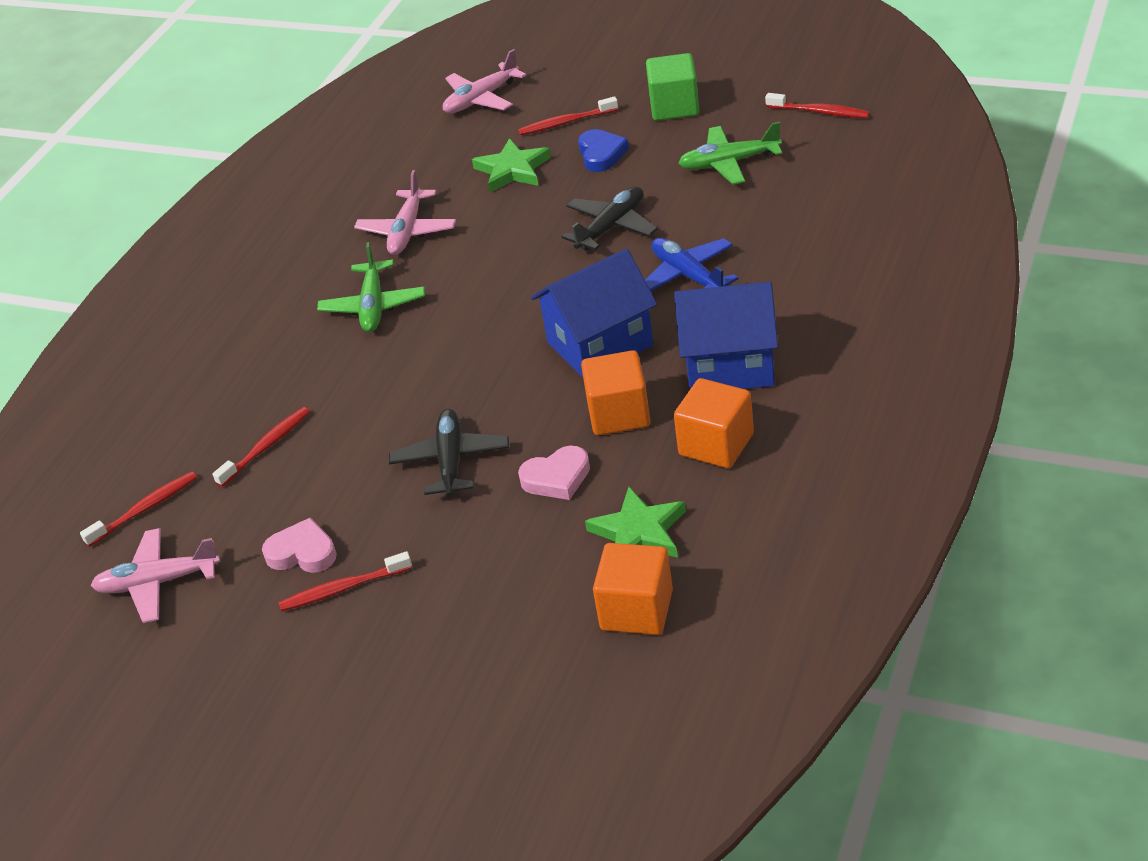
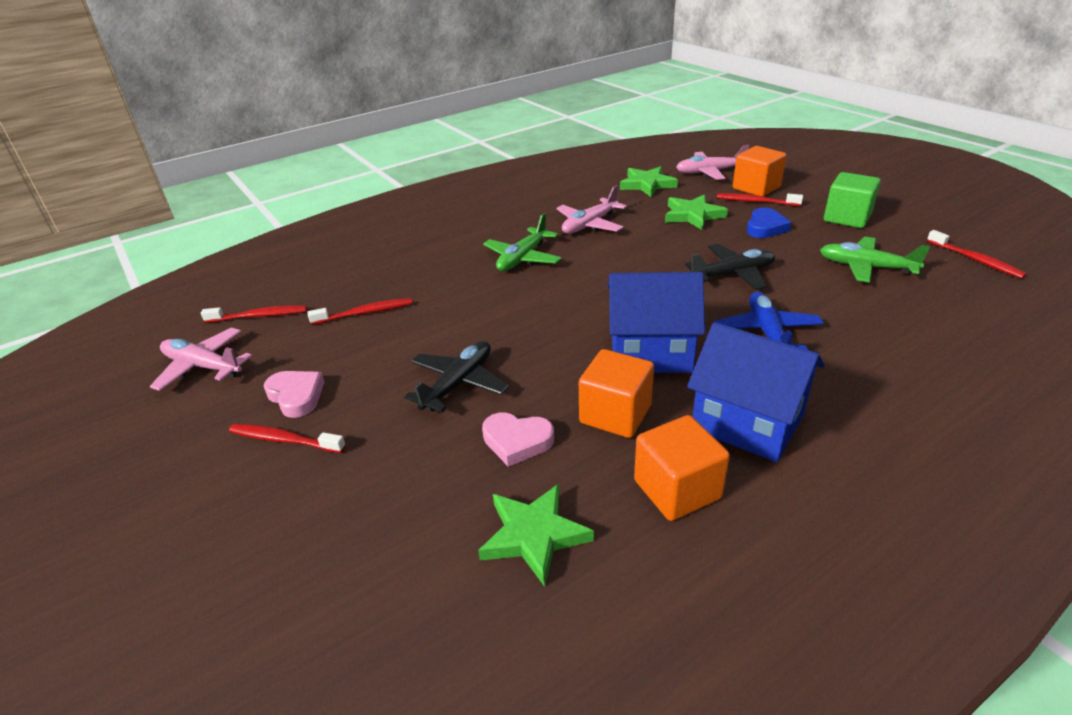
camera: 30 degrees right, 5 degrees down
orange cube [593,543,673,635] -> orange cube moved to [733,146,787,197]
none -> green star [620,166,678,197]

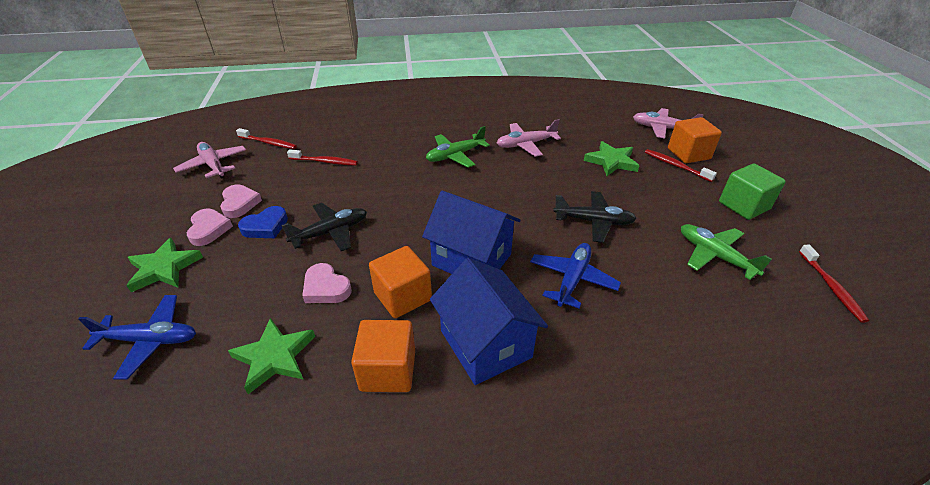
camera: 25 degrees right, 5 degrees up
red toothbrush [229,424,346,453] -> pink heart [187,209,233,246]
green star [620,166,678,197] -> green star moved to [126,238,203,292]
blue heart [747,208,791,238] -> blue heart moved to [238,206,288,238]
none -> blue plane [78,295,196,379]

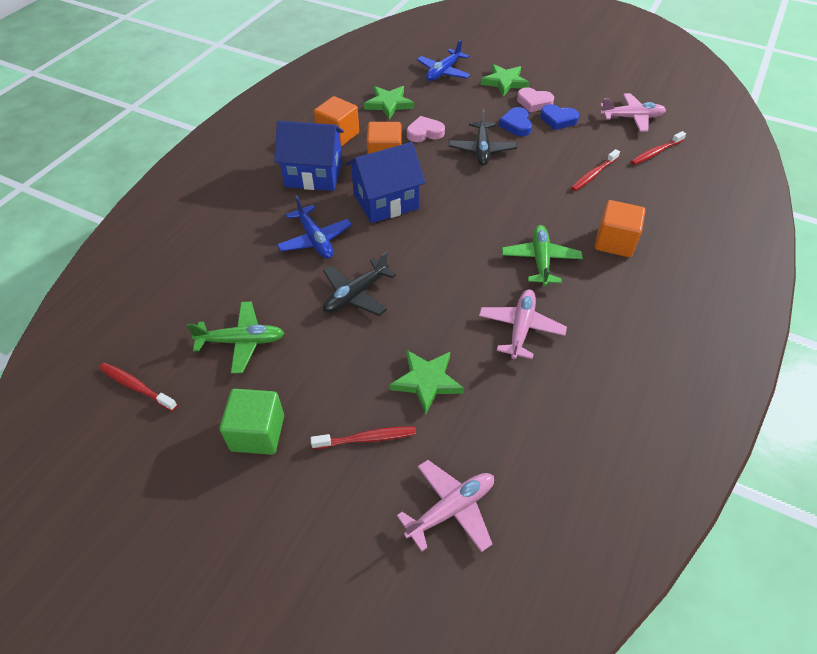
camera: 125 degrees right, 10 degrees up
pink heart [220,184,262,218] -> blue heart [540,104,579,130]
orange cube [668,117,722,163] -> orange cube moved to [595,200,645,257]

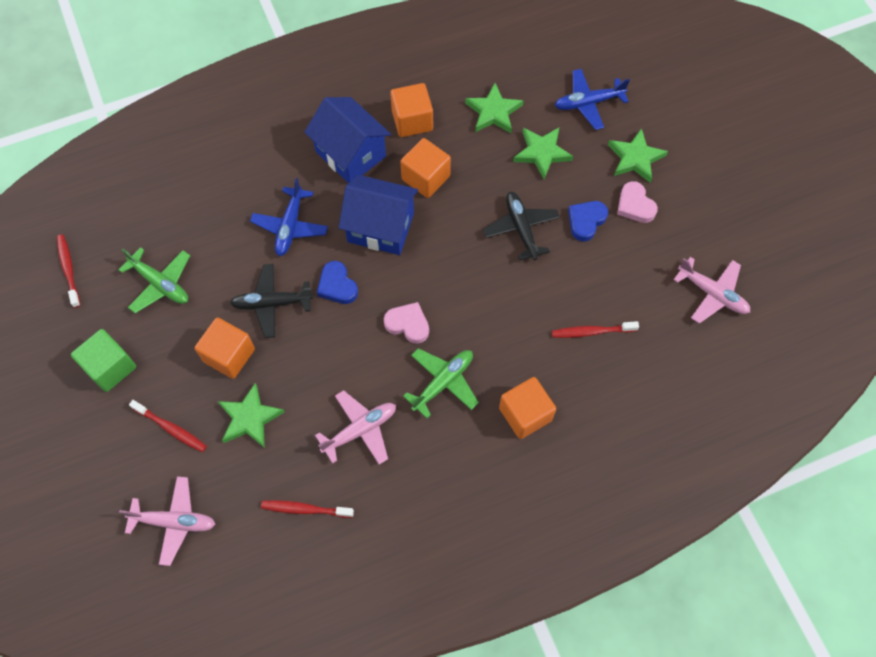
camera: 40 degrees right, 15 degrees up
pink heart [407,116,445,142] -> pink heart moved to [384,302,429,344]
black plane [449,109,517,166] -> black plane turned 120 degrees clockwise [483,192,560,260]
blue heart [540,104,579,130] -> blue heart moved to [317,261,358,304]
red toothbrush [631,131,686,165] -> red toothbrush moved to [261,500,354,518]
none -> orange cube [195,317,255,379]
none -> green star [513,128,573,179]

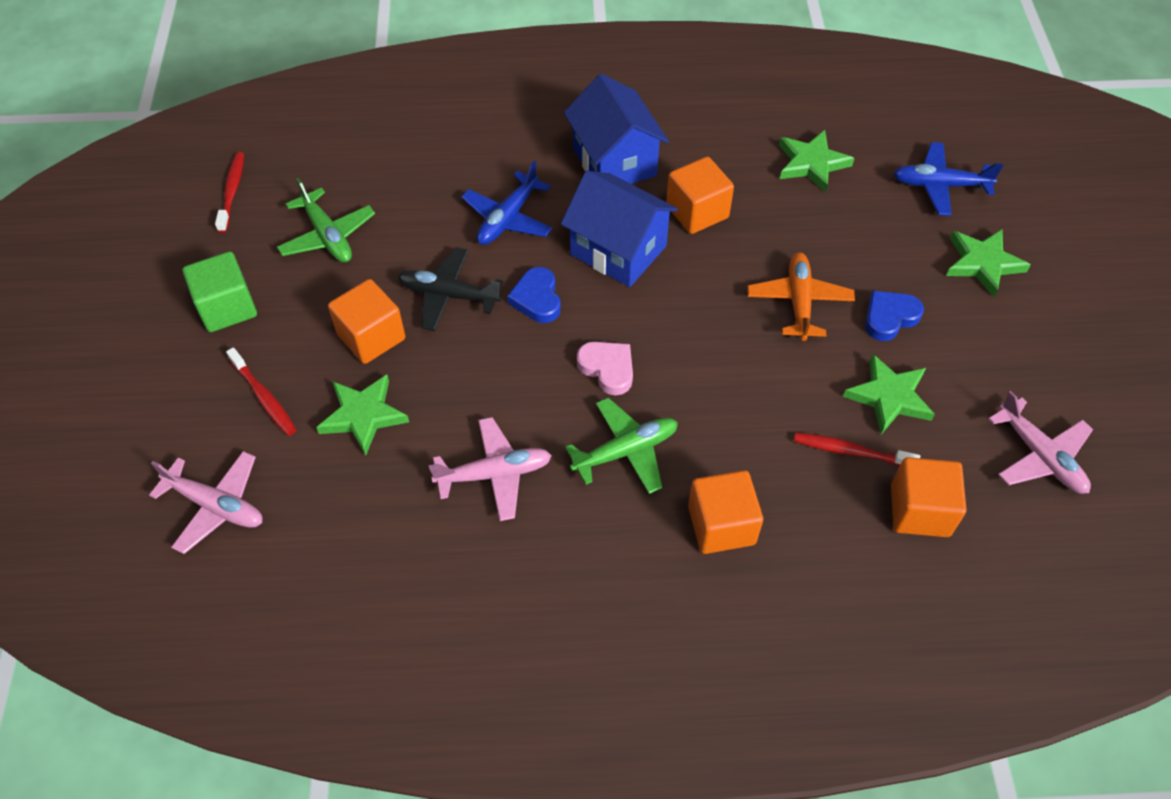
camera: 20 degrees right, 10 degrees down
red toothbrush [261,500,354,518] -> none
orange cube [390,83,433,137] -> orange cube moved to [891,457,967,537]
black plane [483,192,560,260] -> orange plane [747,252,855,341]
green star [513,128,573,179] -> green star moved to [843,354,935,434]
pink heart [617,181,658,223] -> none

